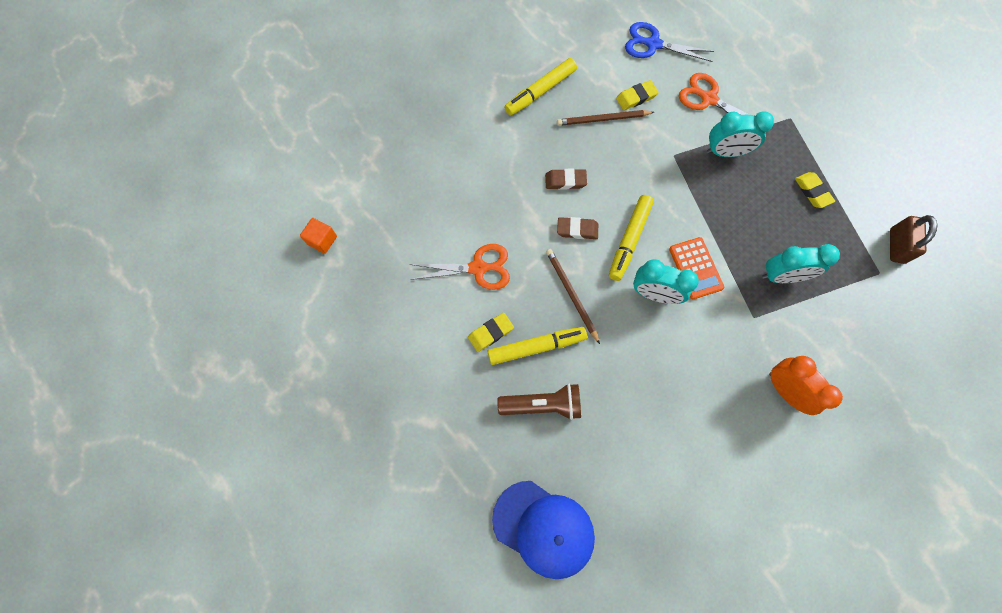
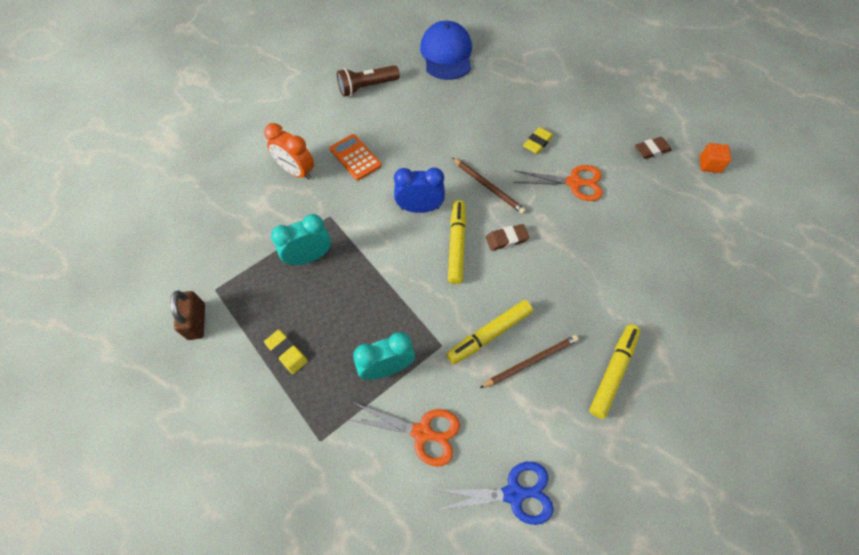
camera: 160 degrees right, 10 degrees down
orange scissors [410,244,510,290] -> orange scissors turned 150 degrees counterclockwise [514,165,603,201]
yellow marker [488,327,587,365] -> yellow marker moved to [446,300,533,364]
blue cap [492,481,595,579] -> blue cap turned 75 degrees clockwise [420,21,472,80]
brown flashlight [497,383,581,420] -> brown flashlight moved to [337,65,400,97]
brown eraser [545,169,587,190] -> brown eraser moved to [635,137,672,159]
yellow eraser [616,80,658,110] -> none
turquoise clock [633,259,699,304] -> blue clock [394,168,445,213]
orange calculator [669,237,724,299] -> orange calculator moved to [330,134,382,181]

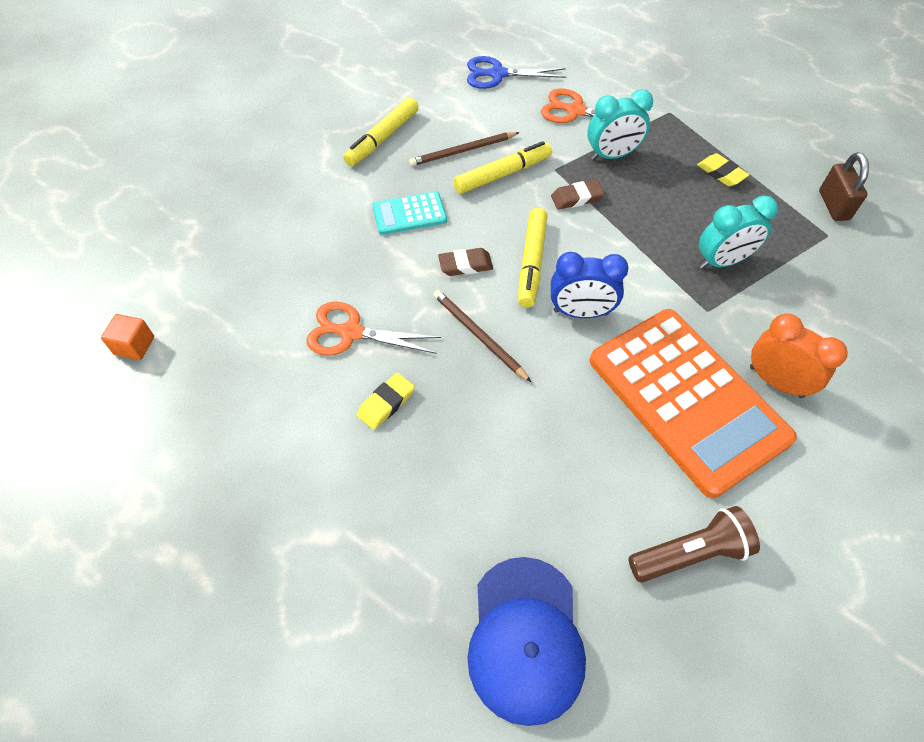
camera: 175 degrees left, 5 degrees down
orange calculator [330,134,382,181] -> orange calculator [590,309,797,498], size x2.26
brown eraser [635,137,672,159] -> brown eraser moved to [551,180,605,210]
none -> turquoise calculator [372,191,447,235]

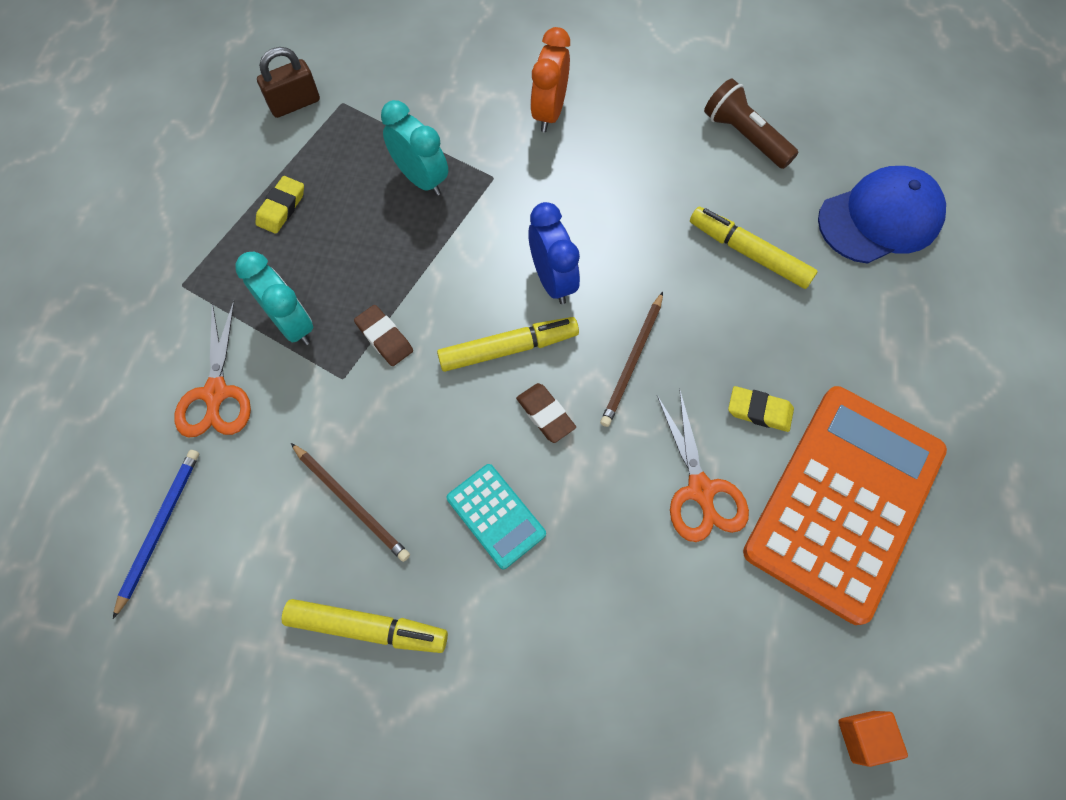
camera: 115 degrees left, 10 degrees up
yellow marker [453,141,552,194] -> yellow marker moved to [690,207,818,289]
blue scissors [467,56,567,89] -> blue pencil [113,450,199,619]
orange calculator [590,309,797,498] -> orange calculator moved to [743,386,947,625]

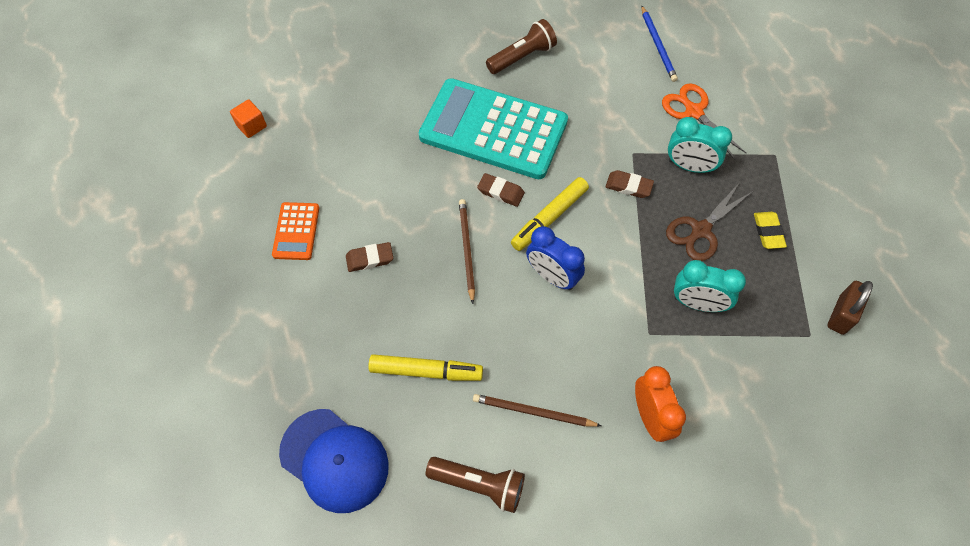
camera: 150 degrees right, 5 degrees down
yellow marker [282,599,448,653] -> brown flashlight [486,19,557,74]
brown pencil [291,443,410,562] -> brown pencil moved to [473,394,601,427]
turquoise calculator [446,464,546,569] -> turquoise calculator [419,78,568,179], size x2.26
orange scissors [657,389,749,542] -> none
yellow eraser [728,386,794,432] -> brown eraser [346,242,393,272]
orange calculator [743,386,947,625] -> orange calculator [272,202,319,260], size x0.44
blue cap [818,166,946,264] -> blue cap turned 90 degrees counterclockwise [279,409,389,513]
none -> brown scissors [666,182,753,261]

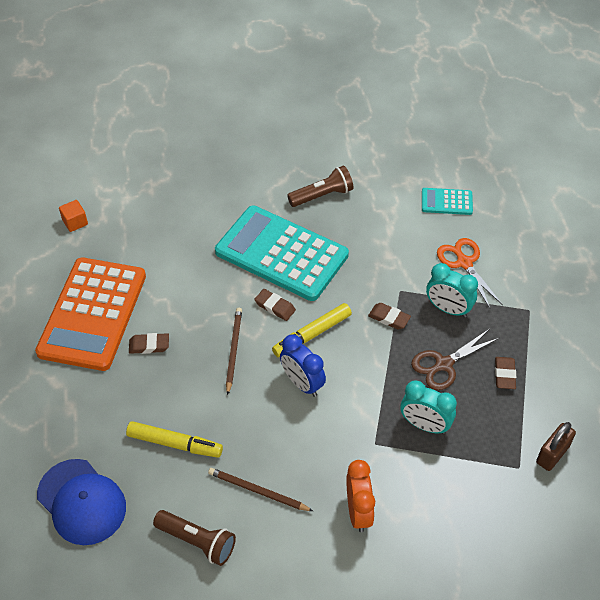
camera: 10 degrees right, 10 degrees down
orange calculator [272,202,319,260] -> orange calculator [35,257,146,371], size x2.26
blue pencil [641,5,678,82] -> turquoise calculator [422,188,473,215]
yellow eraser [754,212,787,249] -> brown eraser [495,357,516,389]

